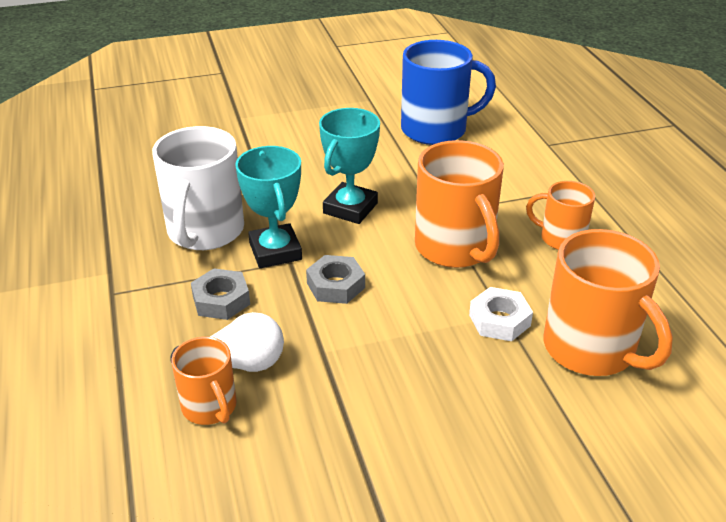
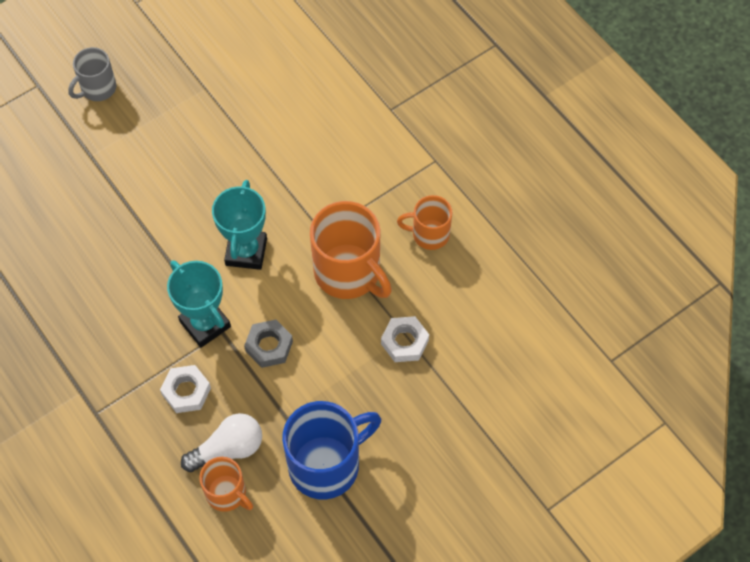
camera: 20 degrees left, 25 degrees up
white mug [152,126,244,250] -> none
grey nut [191,268,250,320] -> white nut [160,365,211,413]
blue mug [401,40,496,145] -> blue mug moved to [282,401,381,500]
orange mug [544,229,673,376] -> none
none -> grey mug [68,47,116,101]

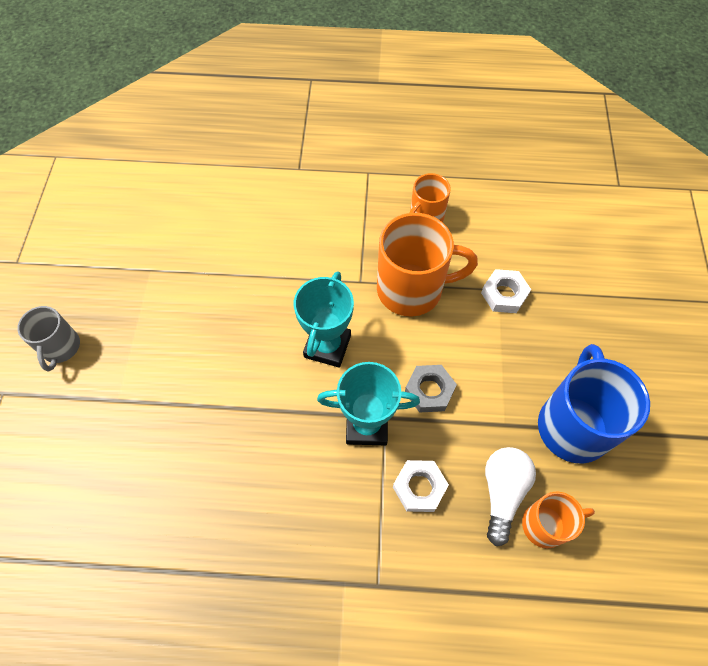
camera: 50 degrees left, 0 degrees up
turquoise trophy [212,180,267,270] -> turquoise trophy turned 60 degrees clockwise [294,271,354,368]

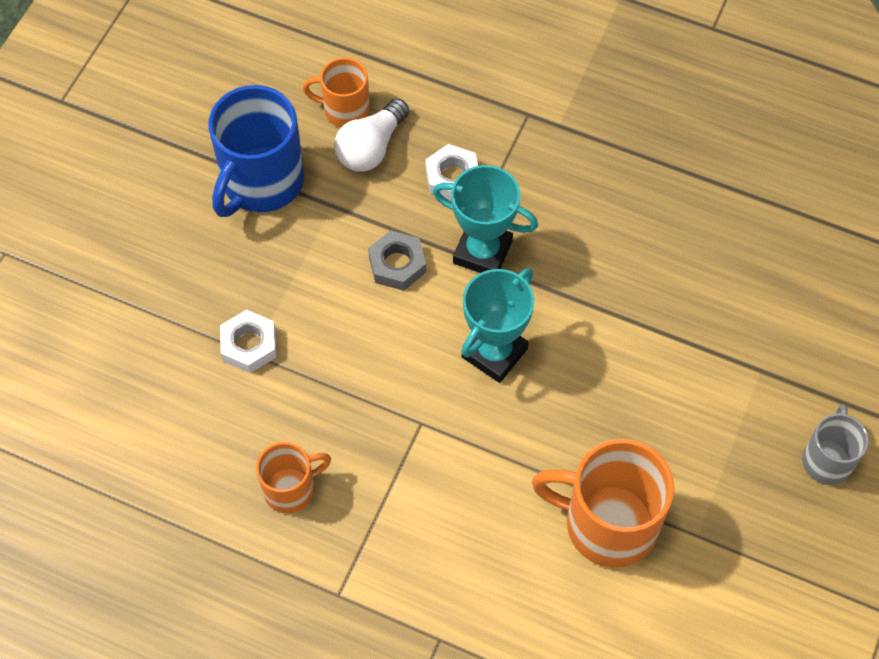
camera: 160 degrees left, 0 degrees up
orange mug [377,213,478,317] -> orange mug moved to [532,439,674,568]

